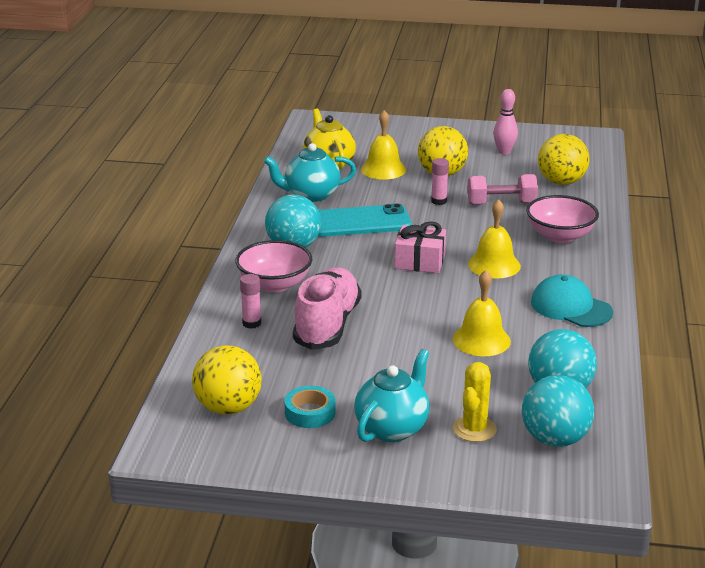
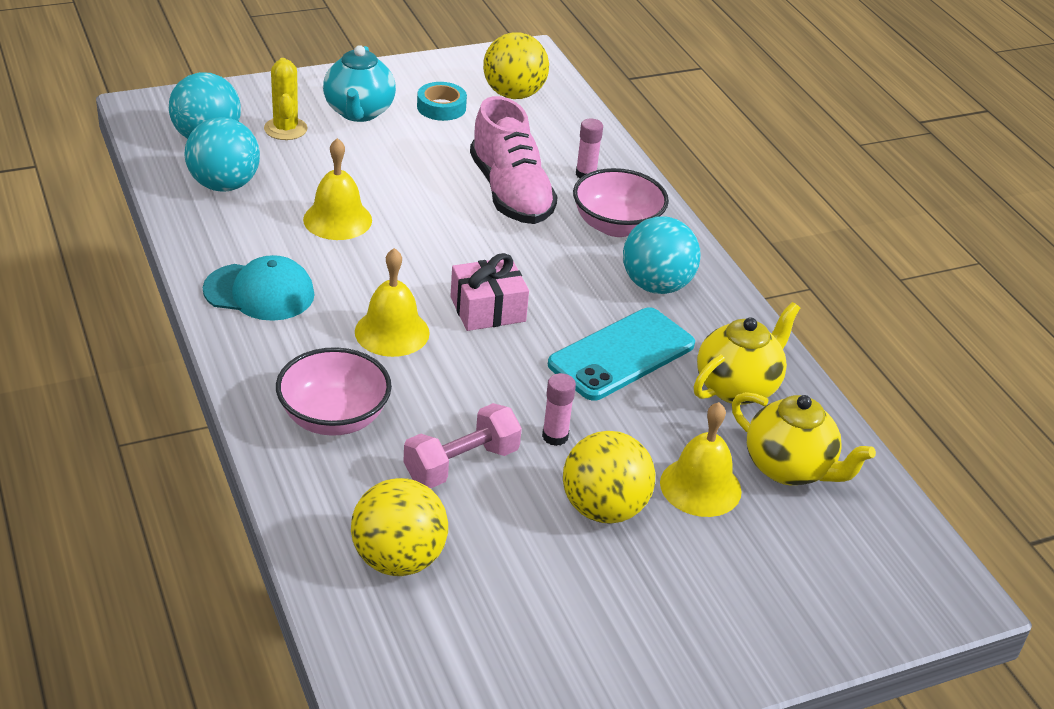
camera: 145 degrees right, 10 degrees up
turquoise teapot [264,143,356,202] -> yellow teapot [694,302,800,405]
pink bowling pin [493,89,518,155] -> none

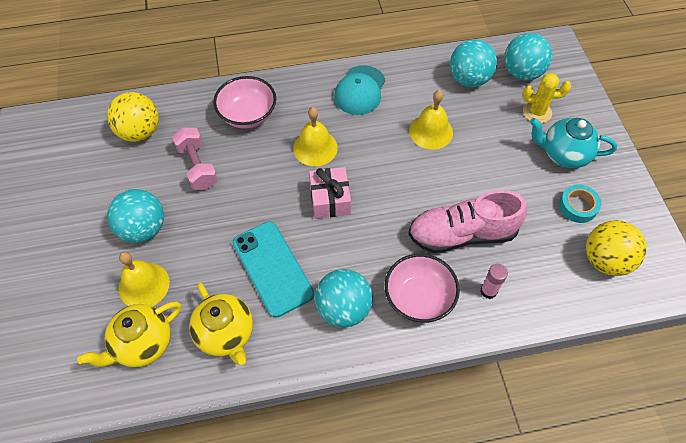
camera: 105 degrees right, 20 degrees up
pink glue stick [542,373,576,446] -> none
yellow ball [563,431,655,524] -> turquoise ball [107,189,164,243]

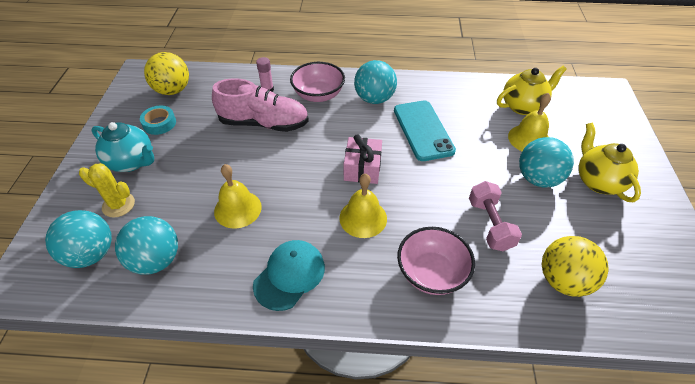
camera: 165 degrees left, 10 degrees down
yellow teapot [189,282,253,365] -> yellow teapot moved to [578,123,641,202]

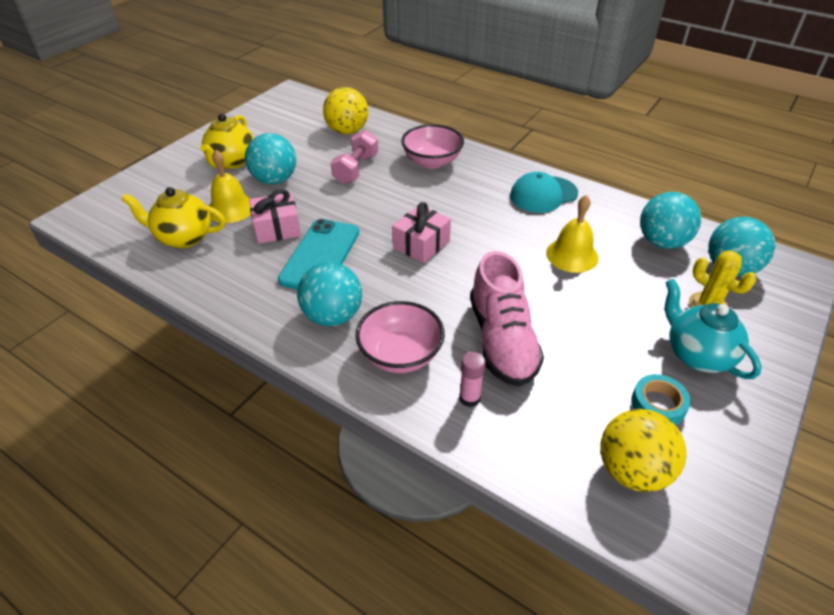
camera: 150 degrees left, 5 degrees down
pink shoe [212,78,309,132] -> pink shoe turned 135 degrees counterclockwise [470,251,544,387]
yellow bell [339,174,387,238] -> none
none -> pink gift [249,189,301,244]

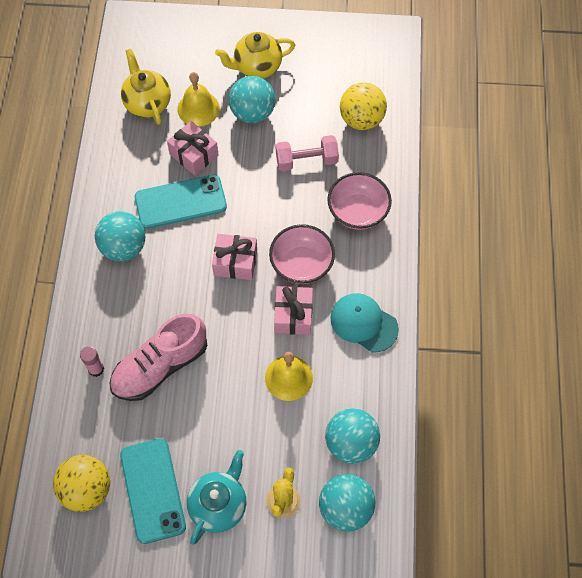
camera: 60 degrees right, 20 degrees up
pink bowl [355,301,445,373] -> pink bowl moved to [269,224,335,284]
turquoise tape [631,374,691,425] -> turquoise phone [120,438,186,544]
none -> pink gift [274,286,313,335]

